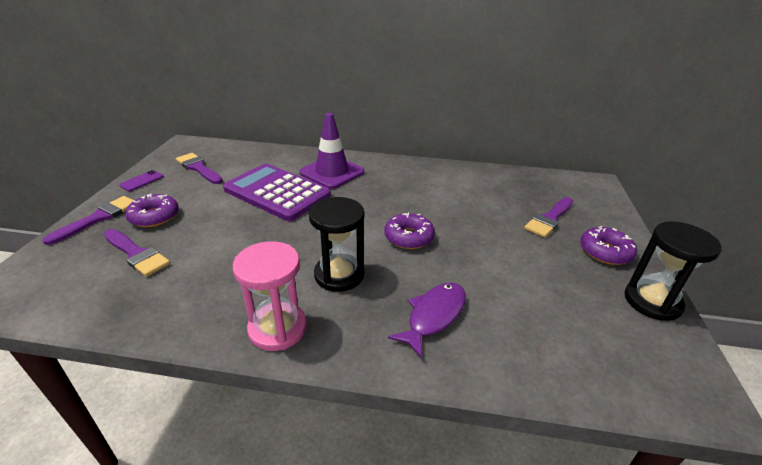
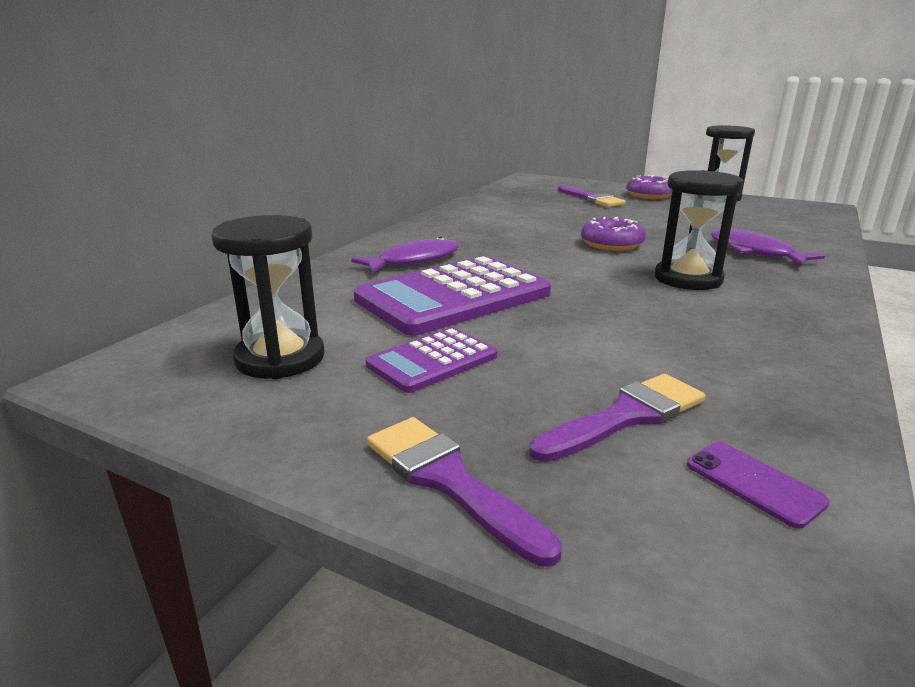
camera: 70 degrees left, 10 degrees down
purple phone [119,170,164,191] -> purple phone moved to [687,442,830,528]
purple donut [125,194,179,227] -> none
purple brush [176,153,223,184] -> black hourglass [211,215,325,379]
pink hourglass [233,241,307,351] -> none
purple traffic cone [299,113,364,189] -> purple fish [351,237,459,273]
none -> purple calculator [366,327,498,393]

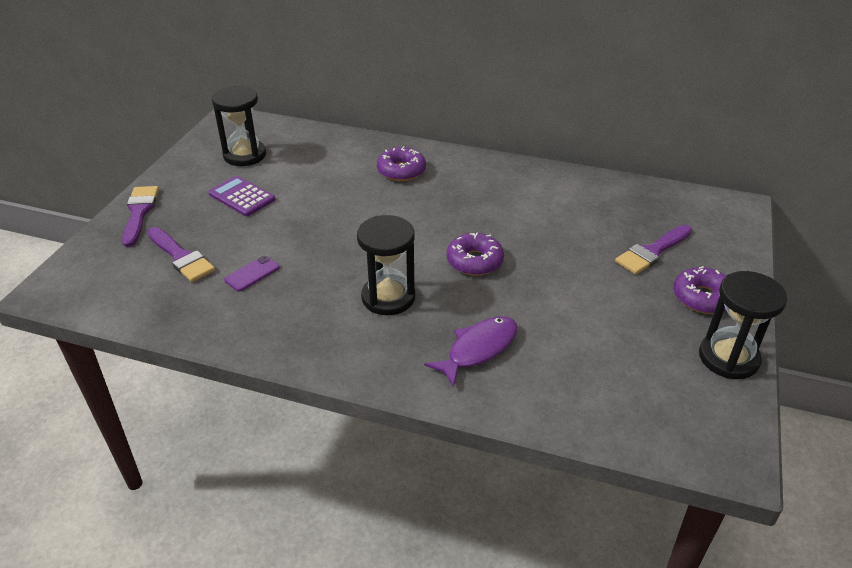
camera: 80 degrees right, 15 degrees up
purple fish [351,237,459,273] -> purple donut [377,146,426,181]
purple calculator [354,256,551,336] -> none
purple brush [367,417,562,567] -> purple brush turned 45 degrees counterclockwise [122,186,159,247]
purple phone [687,442,830,528] -> purple phone moved to [224,256,280,292]

